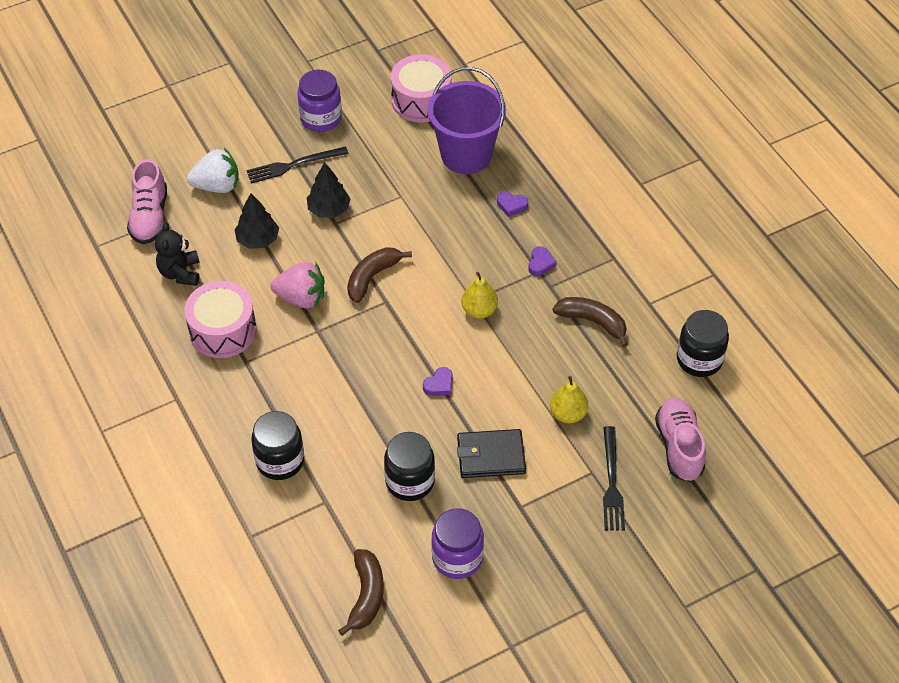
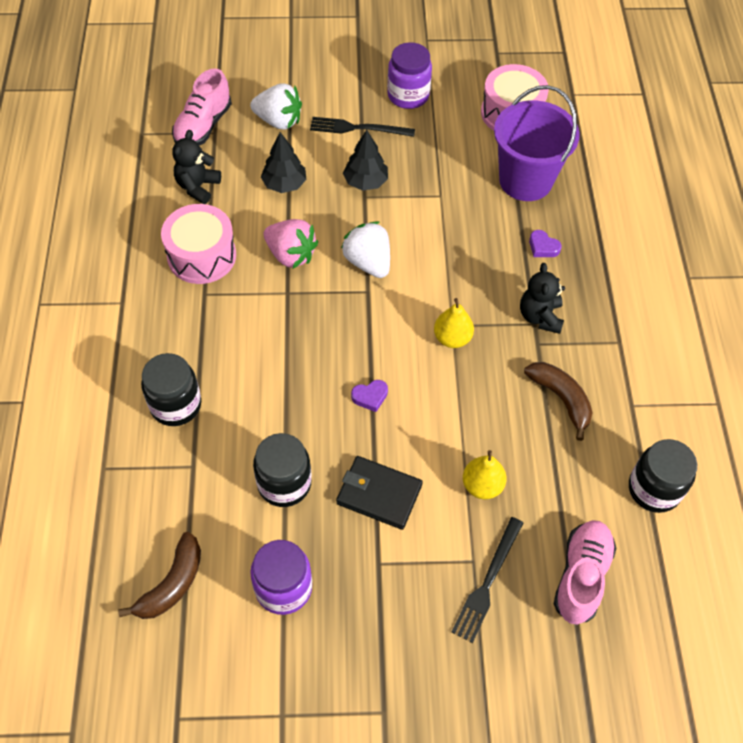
camera: 25 degrees right, 5 degrees up
brown banana [347,247,412,303] -> white strawberry [341,221,390,278]
purple heart [528,246,557,276] -> black teddy bear [520,263,565,334]

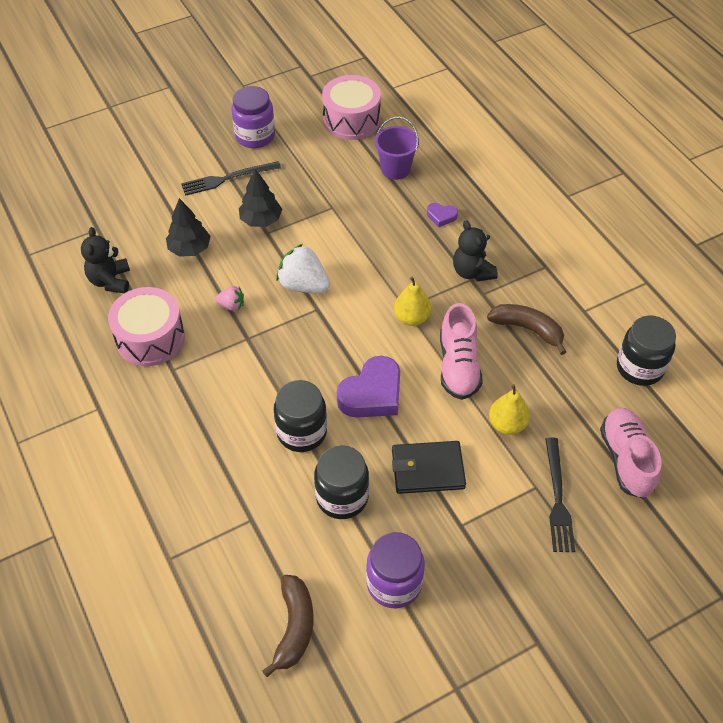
camera: 25 degrees left, 5 degrees down
black jar [141,353,201,426] -> black jar moved to [274,380,327,452]
pink shoe [172,68,232,146] -> pink shoe moved to [440,303,483,400]
white strawberry [250,83,302,130] -> none
pink strawberry [264,219,318,268] -> pink strawberry [215,286,244,311], size x0.53
purple heart [351,380,388,412] -> purple heart [337,356,400,418], size x2.05
purple bucket [494,85,580,201] -> purple bucket [374,117,419,180], size x0.59

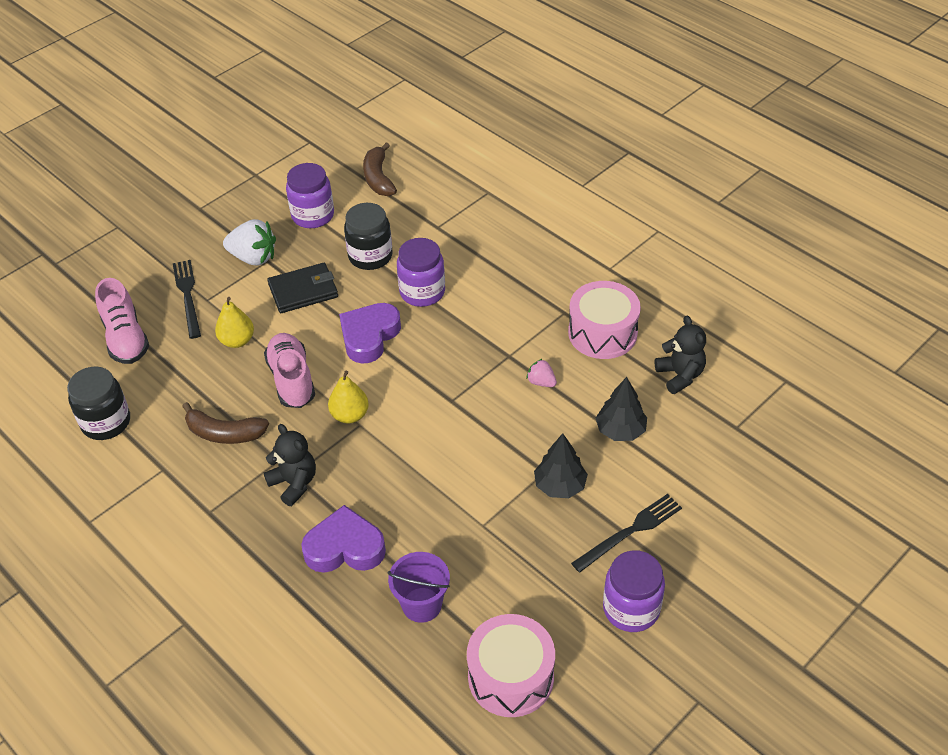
camera: 165 degrees right, 5 degrees down
pink strawberry [215,286,244,311] -> pink strawberry turned 45 degrees clockwise [526,359,557,387]
black jar [274,380,327,452] -> purple jar [397,238,445,307]
white strawberry [276,244,330,293] -> white strawberry moved to [223,219,276,265]
purple heart [427,203,458,227] -> purple heart [301,505,386,573], size x2.05

